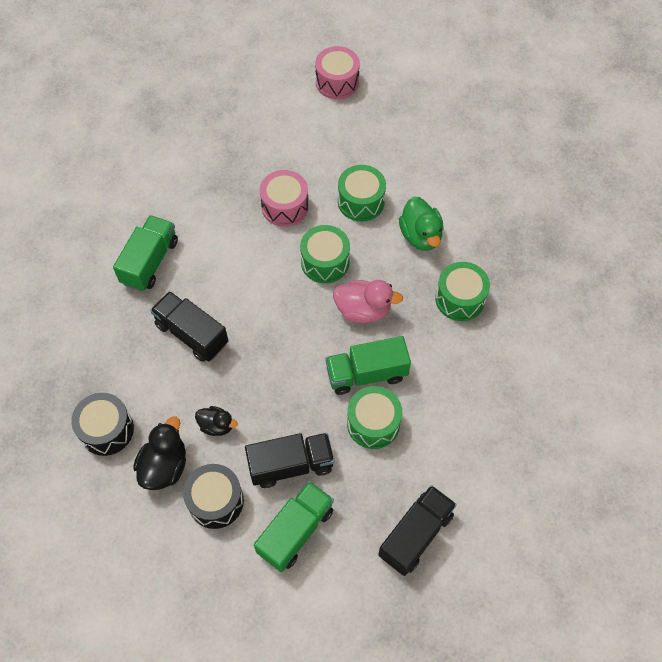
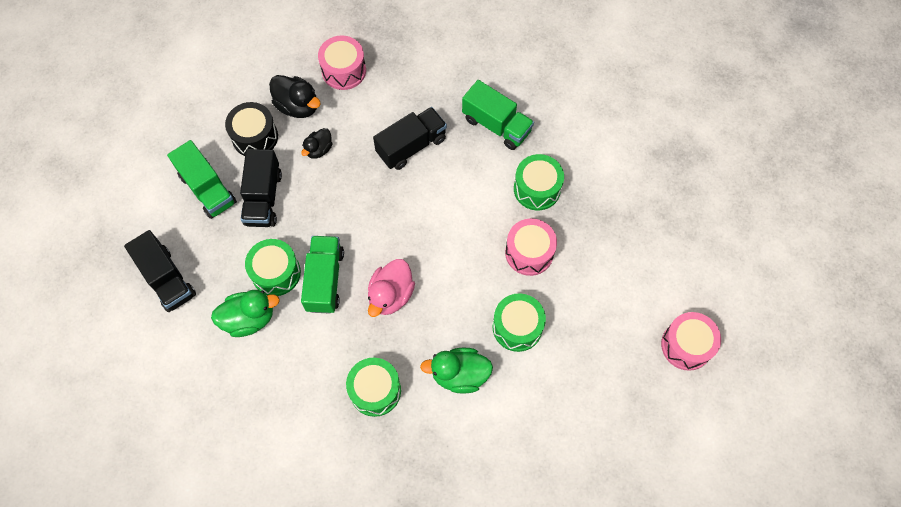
camera: 105 degrees right, 5 degrees up
black drum [71,393,134,456] -> pink drum [318,36,366,90]
green drum [300,225,350,283] -> green drum moved to [514,154,564,210]
none -> green duck [211,290,280,337]

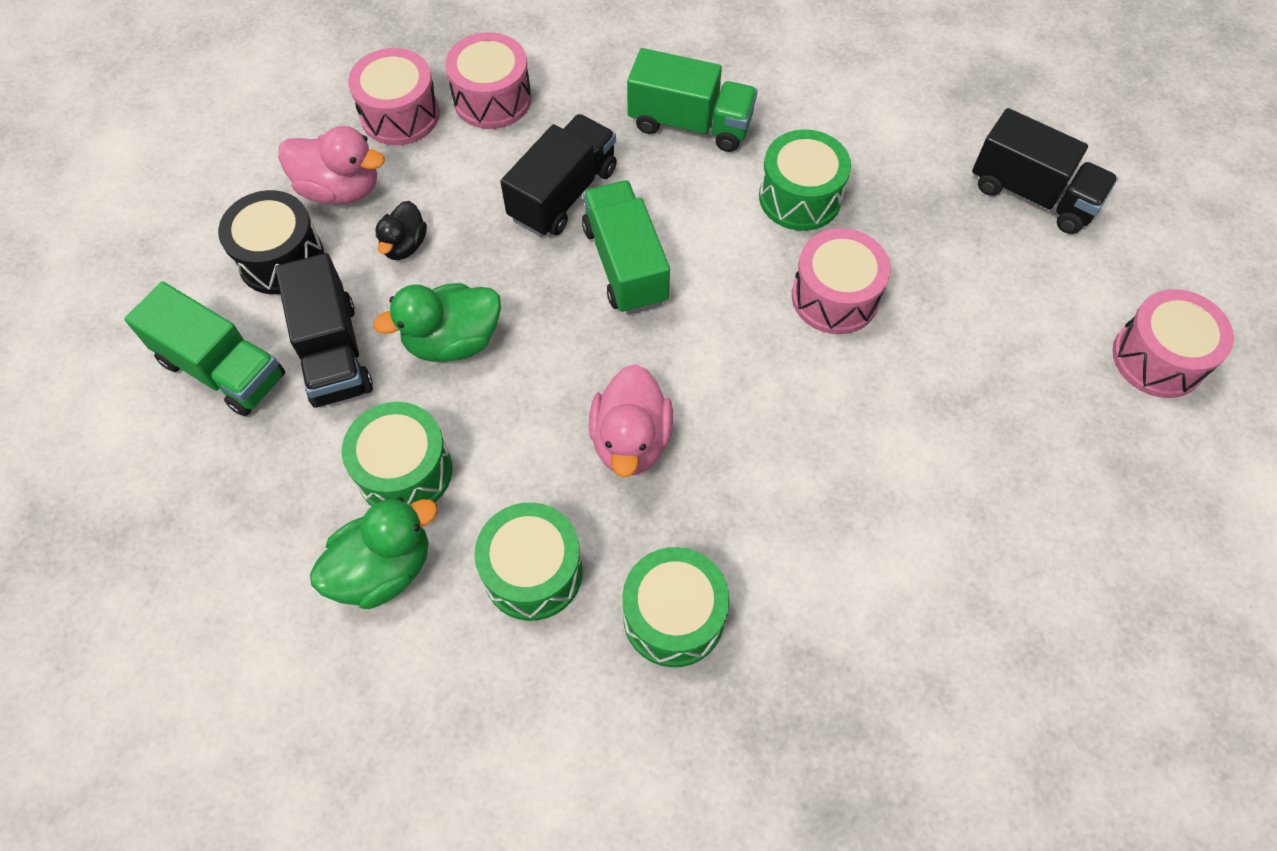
camera: 20 degrees left, 5 degrees down
black truck [124,230,196,312] -> black truck moved to [972,108,1118,234]
black duck [269,75,321,118] -> pink duck [278,126,385,205]
green truck [301,236,344,313] -> green truck moved to [582,180,670,314]
green duck [420,348,493,394] -> green duck moved to [373,283,501,362]
green drum [493,293,546,352] -> green drum moved to [474,502,583,621]
none -> pink drum [445,32,531,129]

